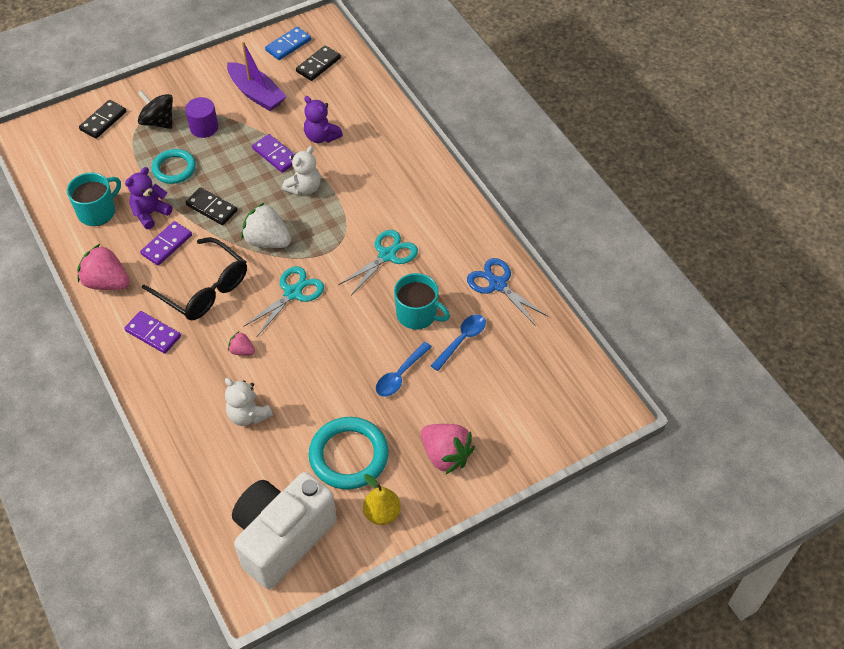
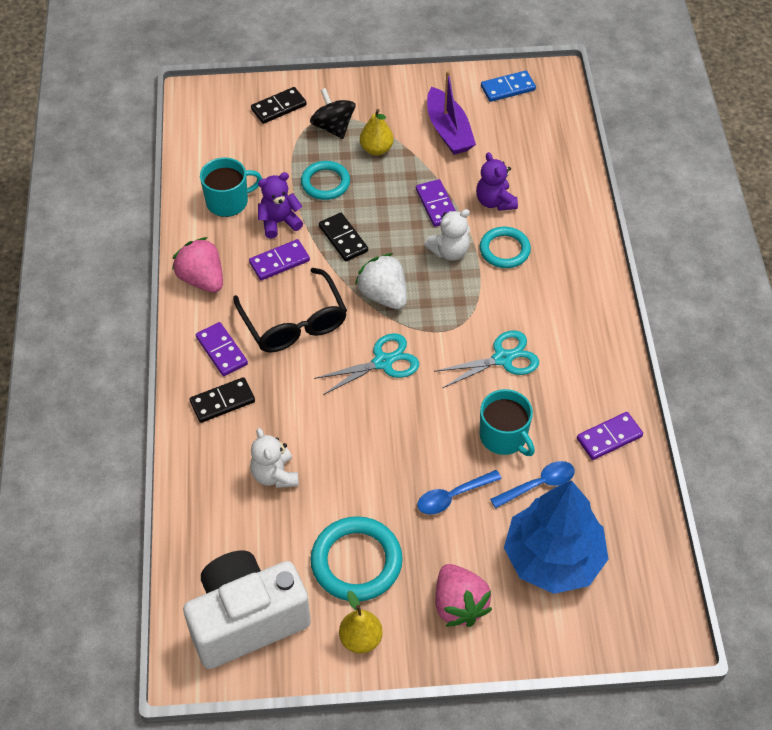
camera: 25 degrees right, 0 degrees up
purple cylinder [185,97,218,138] -> yellow pear [360,109,394,155]
pink strawberry [228,331,255,356] -> none
black domino [296,45,341,81] -> black domino moved to [190,377,255,423]
blue scissors [467,258,548,326] -> purple domino [577,412,643,460]
none -> turquoise ring [480,227,531,268]
none -> blue tree [504,480,609,594]

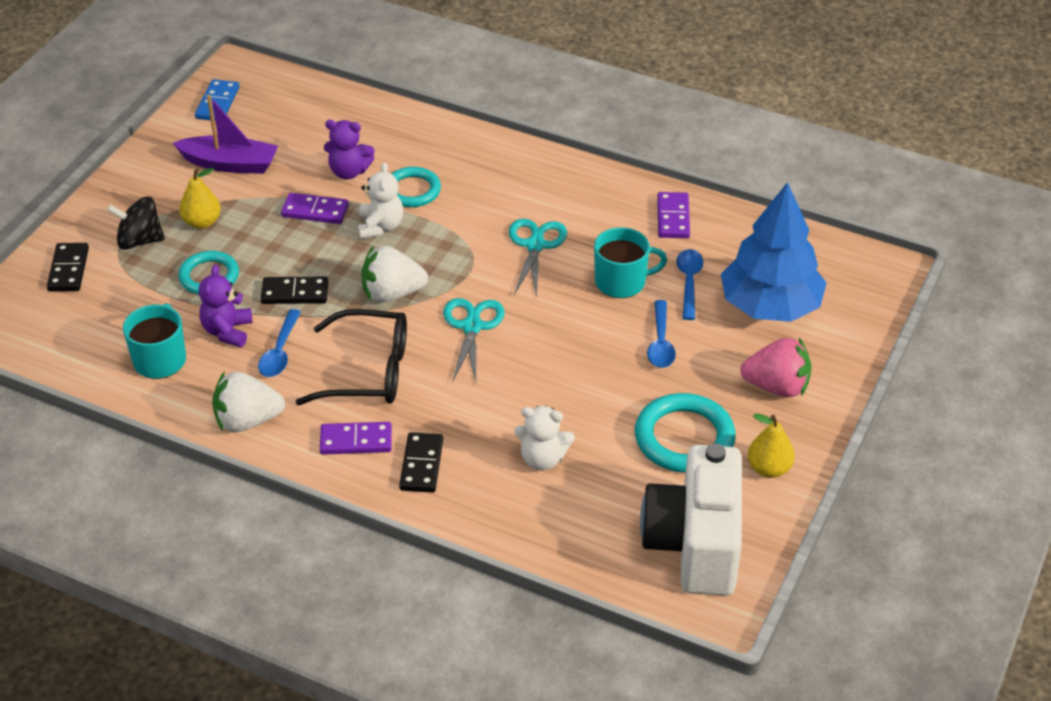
camera: 60 degrees left, 10 degrees down
pink strawberry [172,237,223,293] -> white strawberry [212,371,285,432]
purple domino [249,239,310,281] -> blue spoon [258,309,301,377]

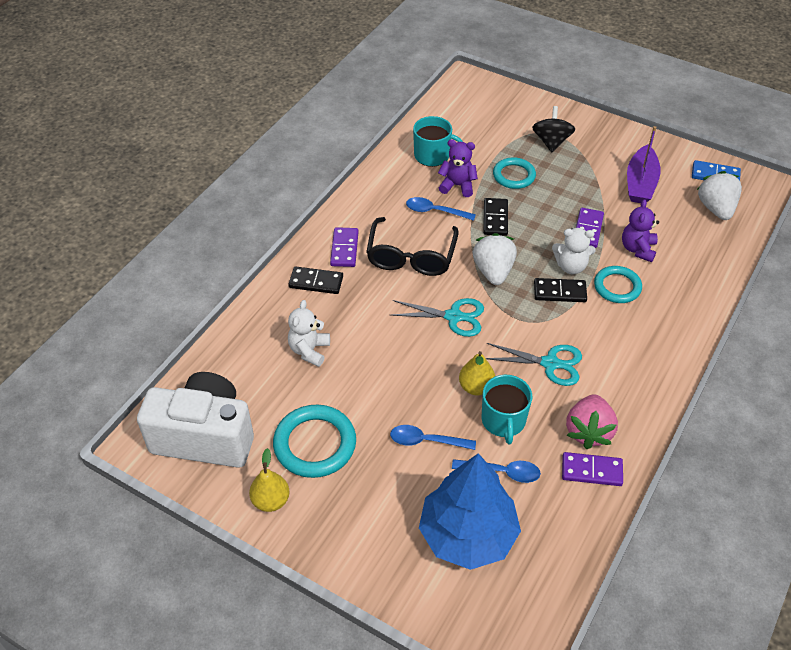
camera: 95 degrees right, 5 degrees up
black domino [47,243,89,291] -> black domino moved to [534,278,587,302]
yellow pear [179,168,221,229] -> yellow pear moved to [459,351,495,395]
white strawberry [212,371,285,432] -> white strawberry moved to [697,171,742,220]
pink strawberry [740,338,812,397] -> pink strawberry moved to [566,394,618,449]

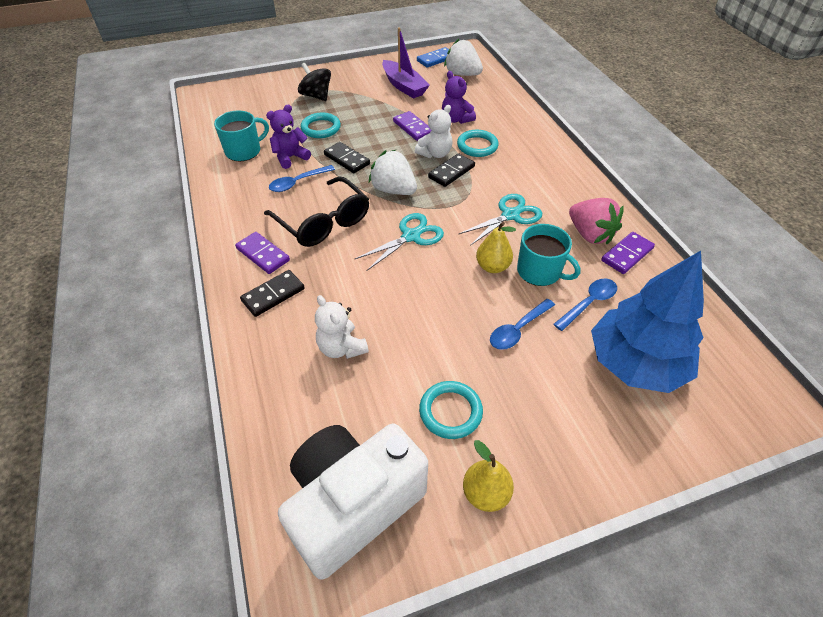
camera: 50 degrees left, 0 degrees up
turquoise ring [273,405,356,478] -> turquoise ring [419,381,483,439], size x0.65

